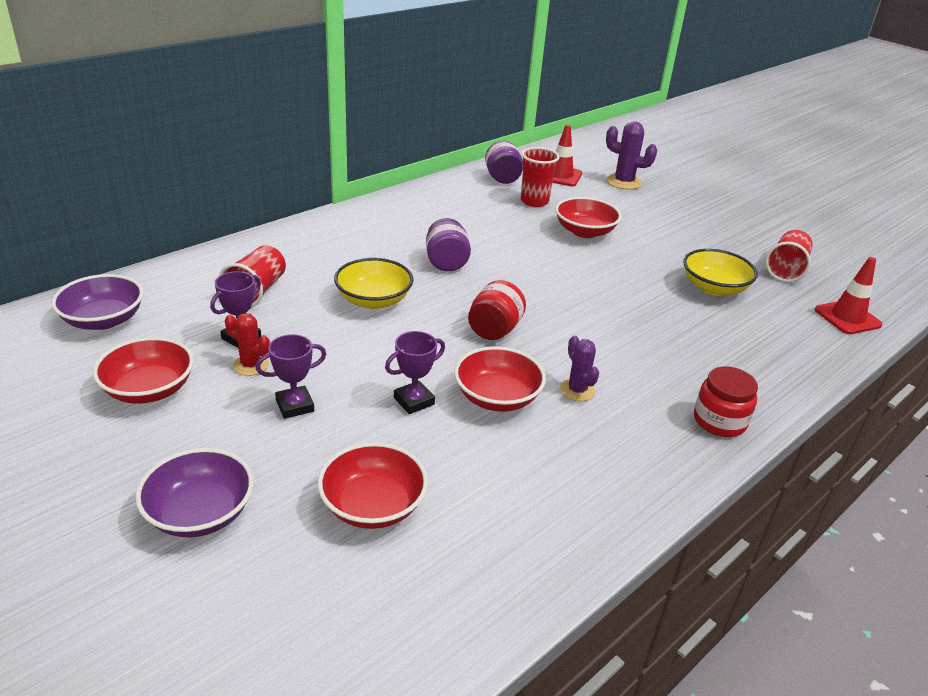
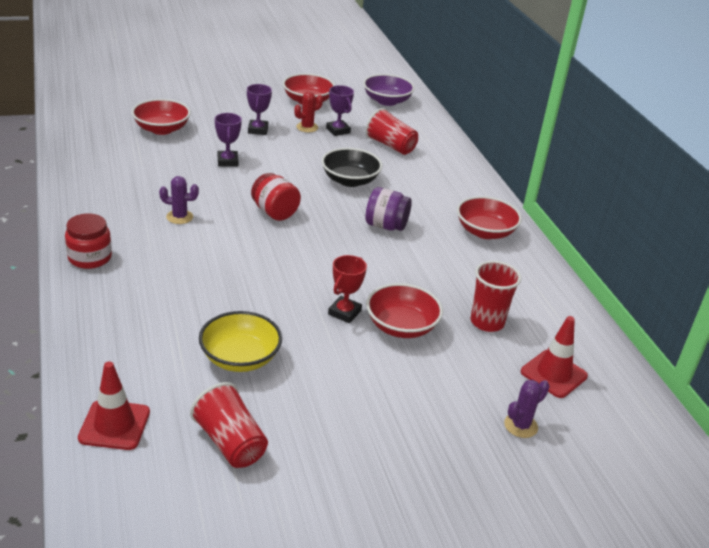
camera: 115 degrees right, 0 degrees up
purple bowl [135,448,254,537] -> none
yellow bowl [334,258,413,309] -> black bowl [321,148,382,187]
red bowl [454,346,546,412] -> red bowl moved to [457,196,522,239]
purple jar [485,141,523,184] -> none
purple cactus [606,121,657,190] -> purple cactus [504,380,550,438], size x0.65
none -> red trophy [328,255,367,323]

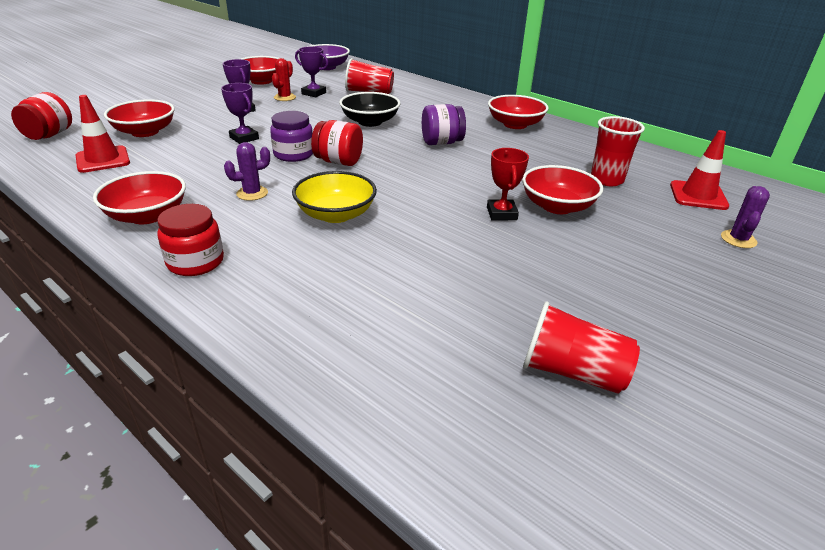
camera: 30 degrees left, 0 degrees up
red traffic cone [78,361,150,450] -> red traffic cone moved to [76,95,130,173]
yellow bowl [199,311,282,372] -> yellow bowl moved to [292,171,377,223]
none -> red jar [11,92,72,140]
none -> red bowl [93,171,186,224]
none -> purple jar [270,111,313,162]

